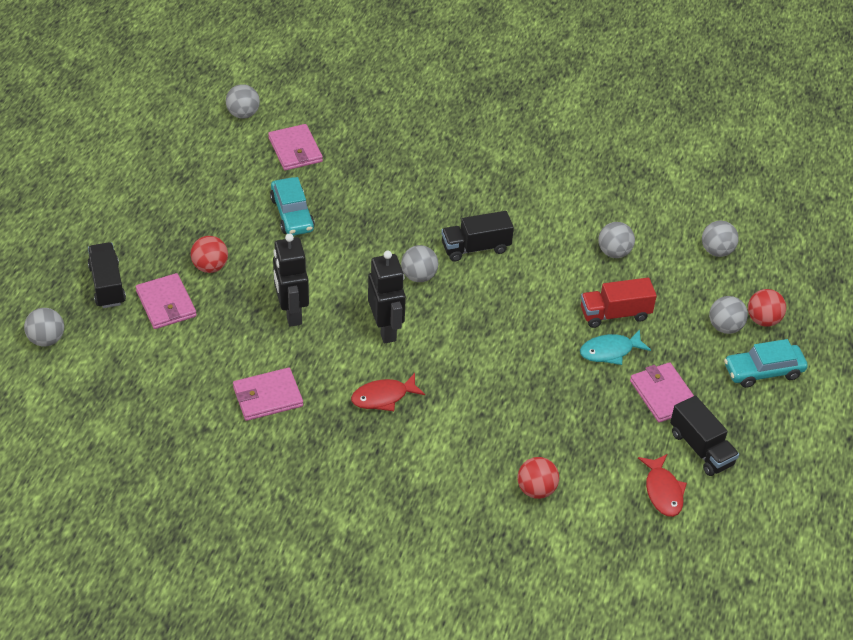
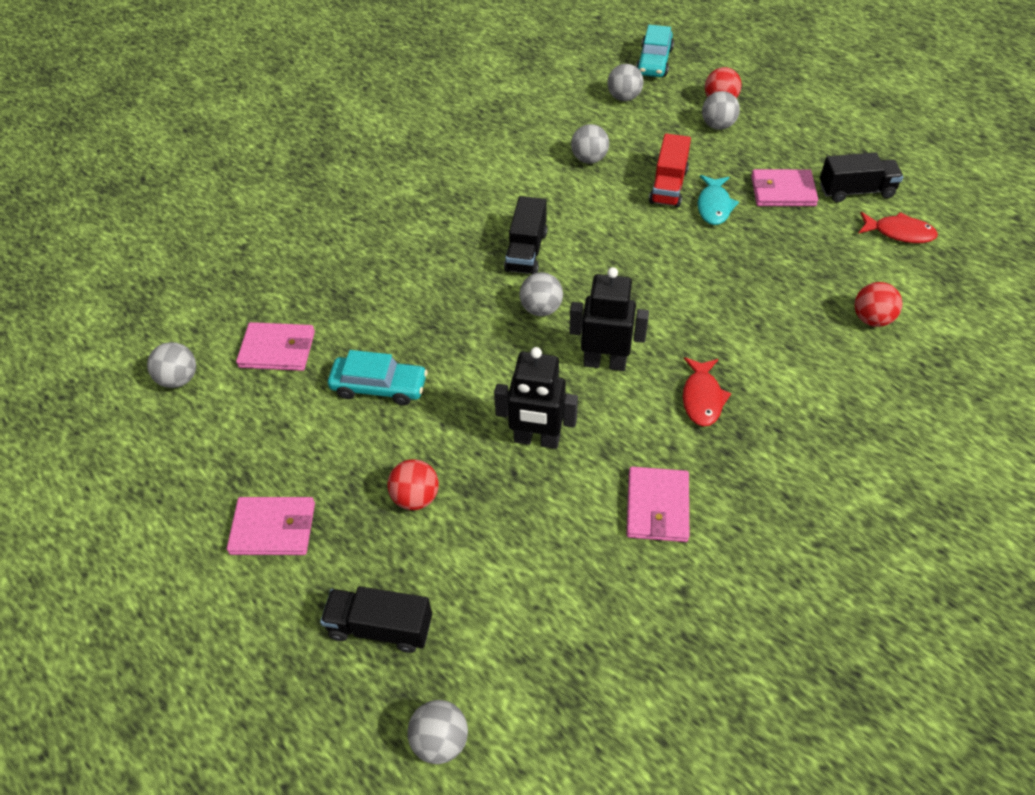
camera: 60 degrees left, 5 degrees up
pink wallet [136,273,197,329] -> pink wallet moved to [227,497,315,555]
turquoise car [724,339,808,388] -> turquoise car moved to [636,25,674,77]

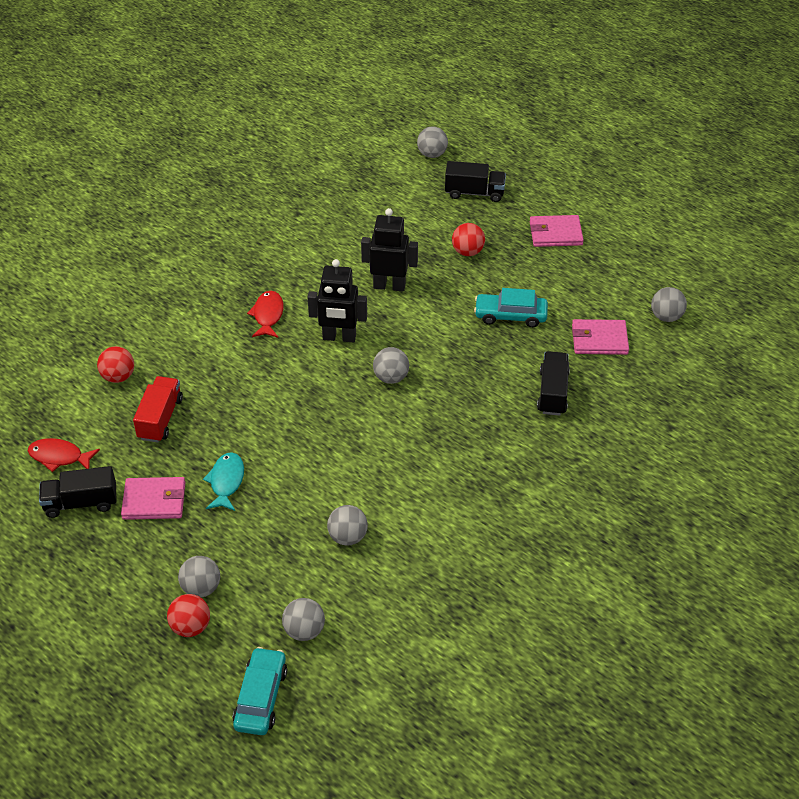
camera: 175 degrees right, 5 degrees down
black truck [504,196,547,274] -> black truck moved to [537,351,570,416]
pink wallet [626,467,689,542] -> none
red truck [649,133,691,208] -> red truck moved to [133,376,183,442]

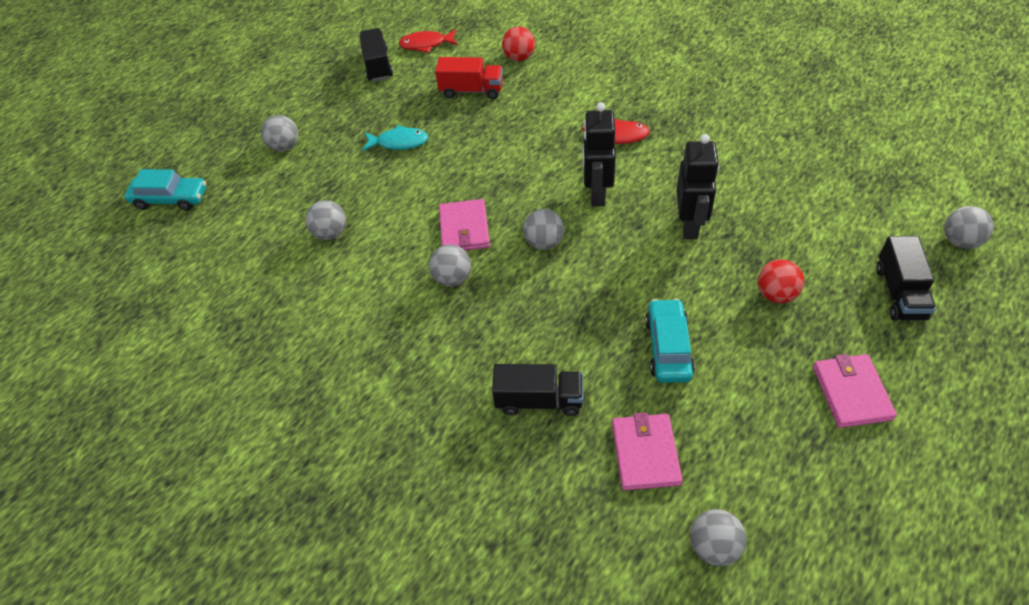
camera: 90 degrees right, 5 degrees up
red fish [28,438,100,472] -> red fish turned 105 degrees counterclockwise [399,30,458,53]
pink wallet [121,477,185,520] -> pink wallet moved to [439,199,490,251]
red ball [167,594,210,637] -> none
grey ball [282,598,325,641] -> grey ball moved to [429,244,471,286]

